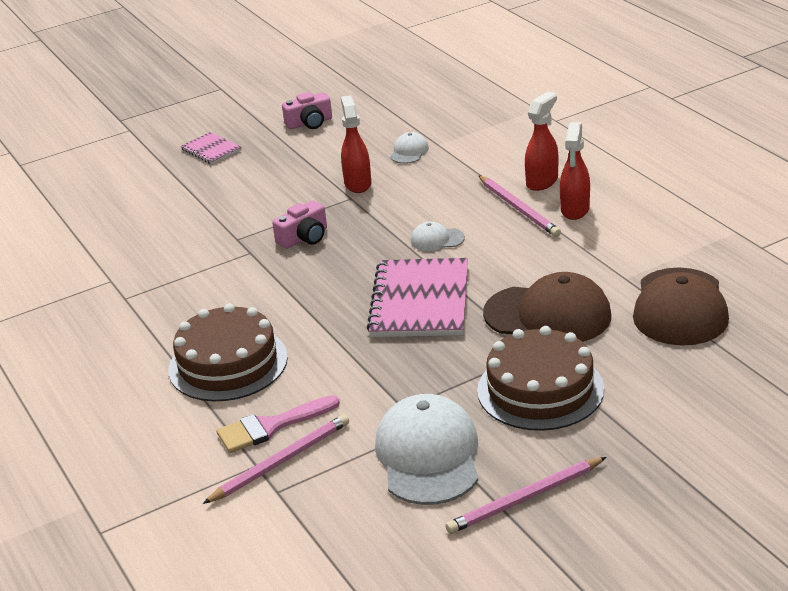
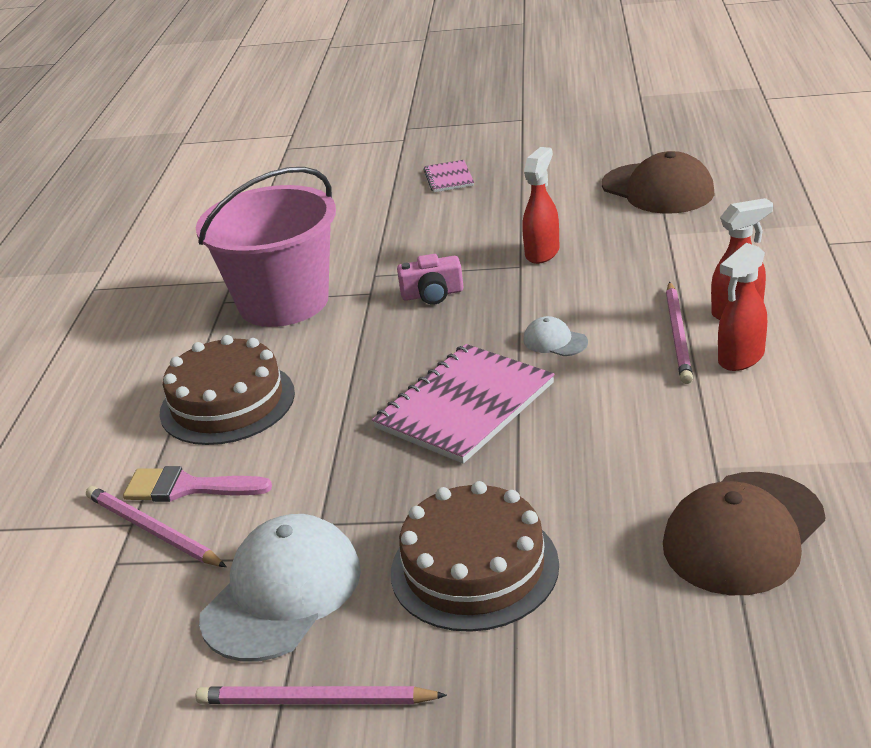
camera: 35 degrees right, 0 degrees up
pink pencil [203,414,349,504] -> pink pencil turned 135 degrees counterclockwise [86,486,226,567]
pink camera [282,92,332,129] -> none
white cap [390,132,429,164] -> none
brown cap [483,272,611,342] -> brown cap moved to [602,151,714,214]
none -> pink bucket [196,167,336,327]

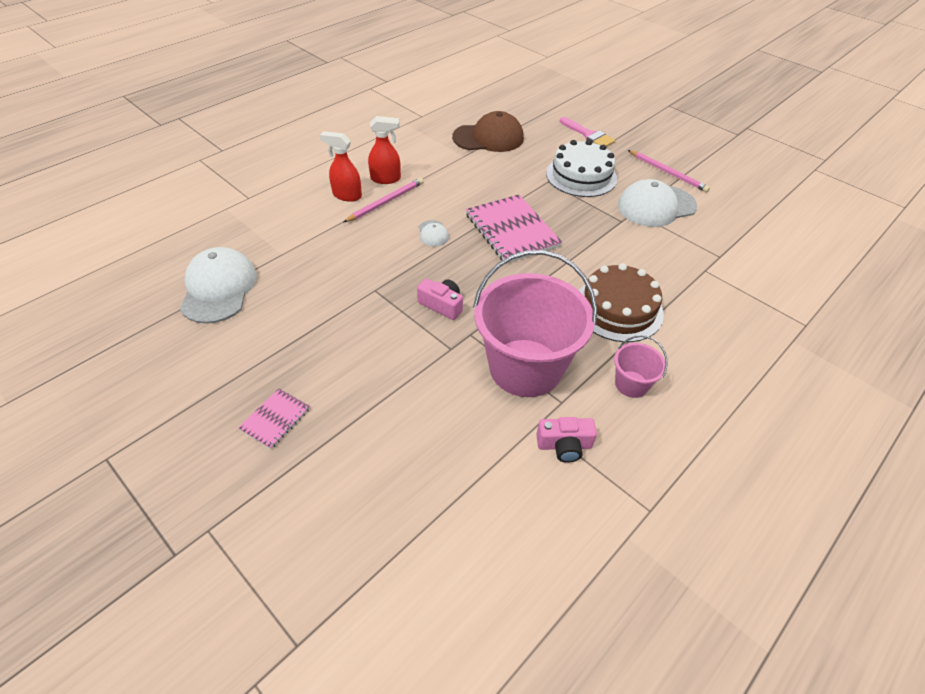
camera: 145 degrees left, 15 degrees up
pink pencil [86,486,226,567] -> none
pink brush [123,466,272,502] -> pink brush moved to [560,117,615,147]
pink notebook [372,344,555,464] -> pink notebook turned 75 degrees clockwise [466,195,562,263]
brown cake [391,481,559,632] -> white cake [546,140,617,197]
red spray bottle [522,147,560,264] -> none
brown cap [602,151,714,214] -> white cap [180,247,257,324]
none -> pink camera [536,417,597,463]
none -> pink bucket [614,335,668,398]

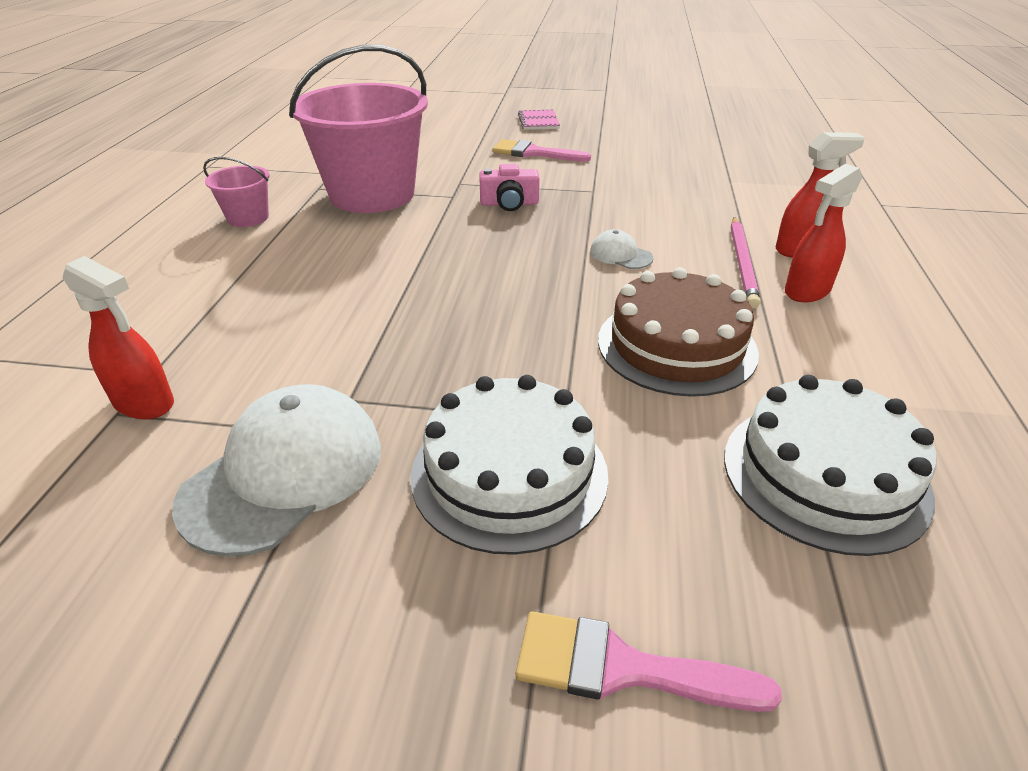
camera: 145 degrees right, 10 degrees down
white cap [180,247,257,324] -> none
brown cap [452,111,524,152] -> white cake [724,375,937,556]
pink notebook [466,195,562,263] -> none
pink camera [536,417,597,463] -> none
brown cake [579,263,664,342] -> brown cake moved to [598,267,759,397]
pink pencil [628,150,710,192] -> none
none -> red spray bottle [63,256,174,419]
none -> pink brush [492,139,591,162]

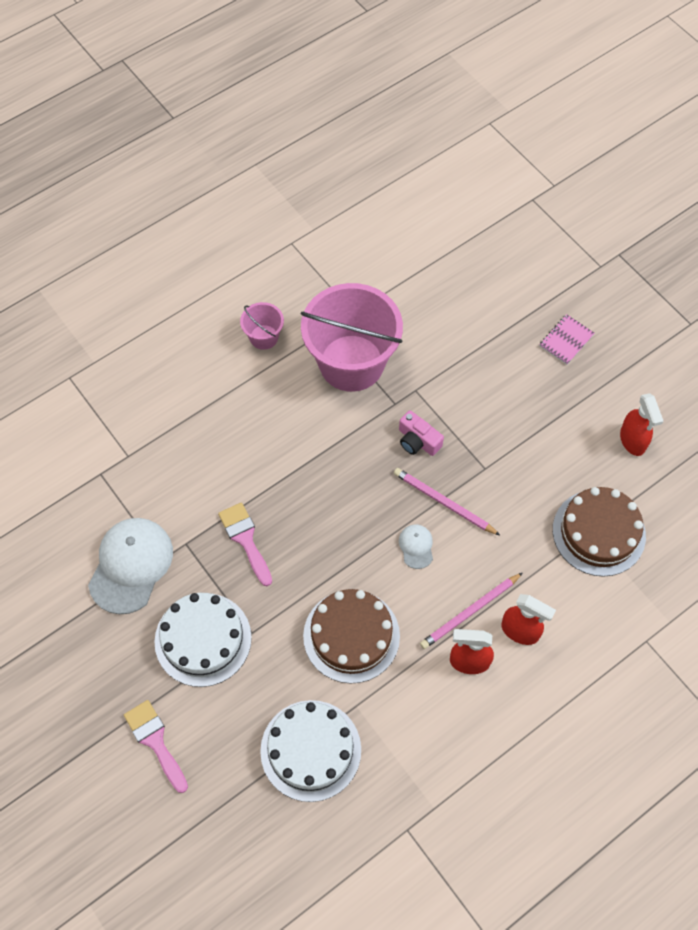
camera: 45 degrees right, 25 degrees up
red spray bottle [63,256,174,419] -> red spray bottle moved to [620,393,664,456]
white cap [172,384,381,557] -> white cap turned 60 degrees counterclockwise [88,518,173,614]
pink brush [492,139,591,162] -> pink brush moved to [218,503,272,586]
none -> pink pencil [394,468,501,536]
none -> brown cake [553,487,646,577]

